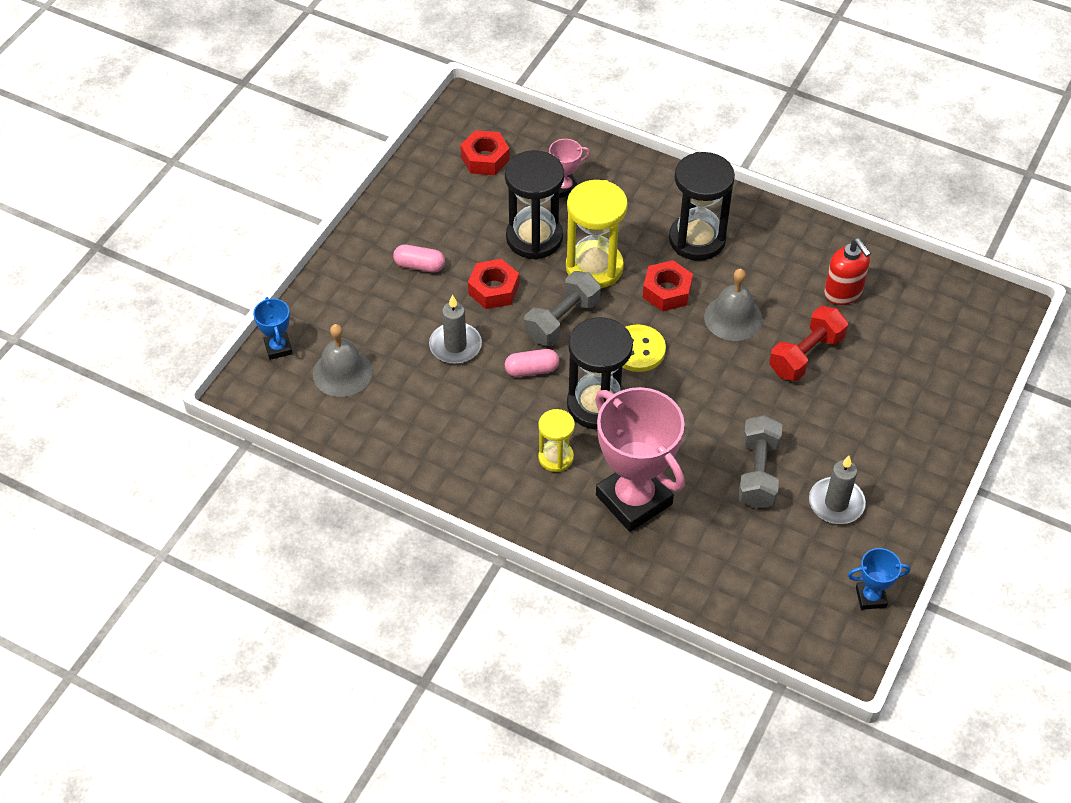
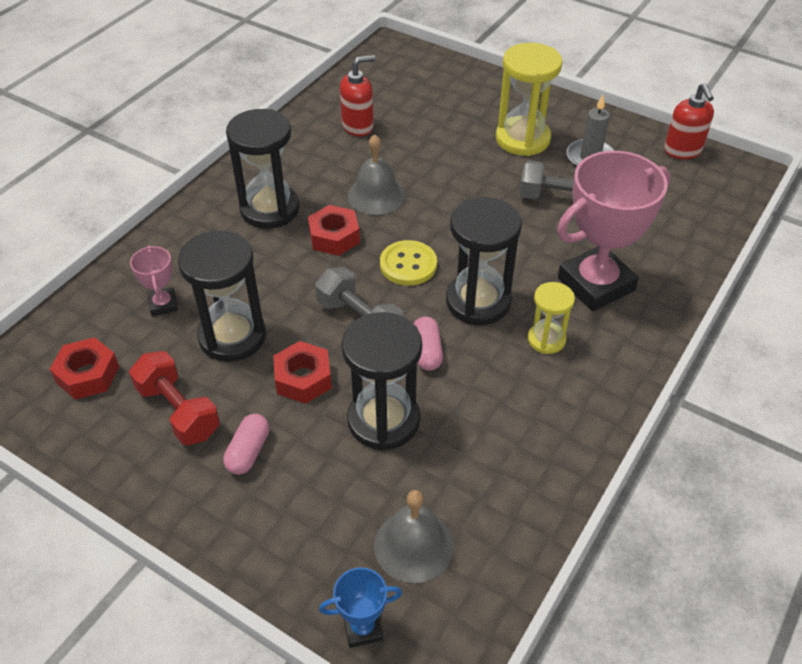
camera: 85 degrees left, 5 degrees down
grey candle [429,295,482,364] -> black hourglass [342,312,422,451]
yellow hourglass [566,180,628,288] -> yellow hourglass moved to [496,43,562,156]
red dumbbell [769,306,848,381] -> red dumbbell moved to [129,351,220,445]
blue trophy [848,548,910,610] -> red soap dispenser [664,83,714,159]

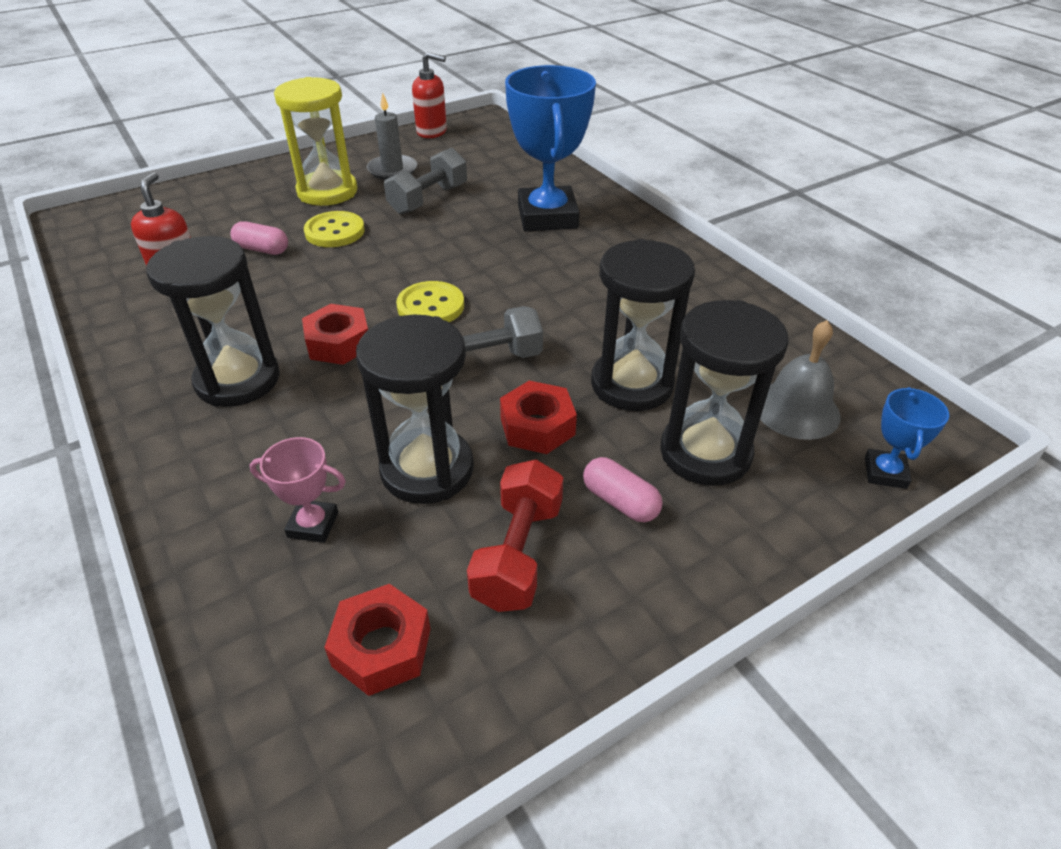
camera: 65 degrees left, 5 degrees down
red dumbbell [129,351,220,445] -> red dumbbell turned 60 degrees counterclockwise [467,460,563,612]
grey bell [348,134,405,215] -> none
pink capsule [414,316,443,371] -> pink capsule moved to [230,221,288,255]
black hourglass [446,197,522,325] -> black hourglass moved to [660,300,789,486]
yellow hourglass [528,282,575,354] -> none
pink trophy [557,151,671,311] -> blue trophy [505,65,596,232]
none -> yellow button [304,211,365,247]

